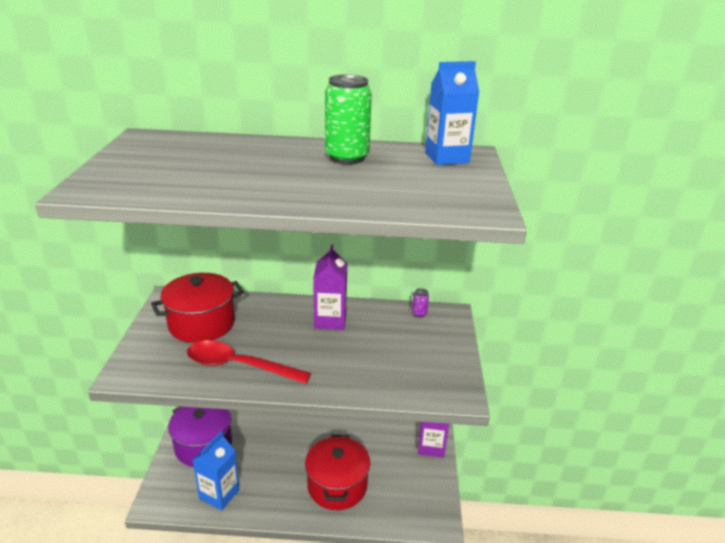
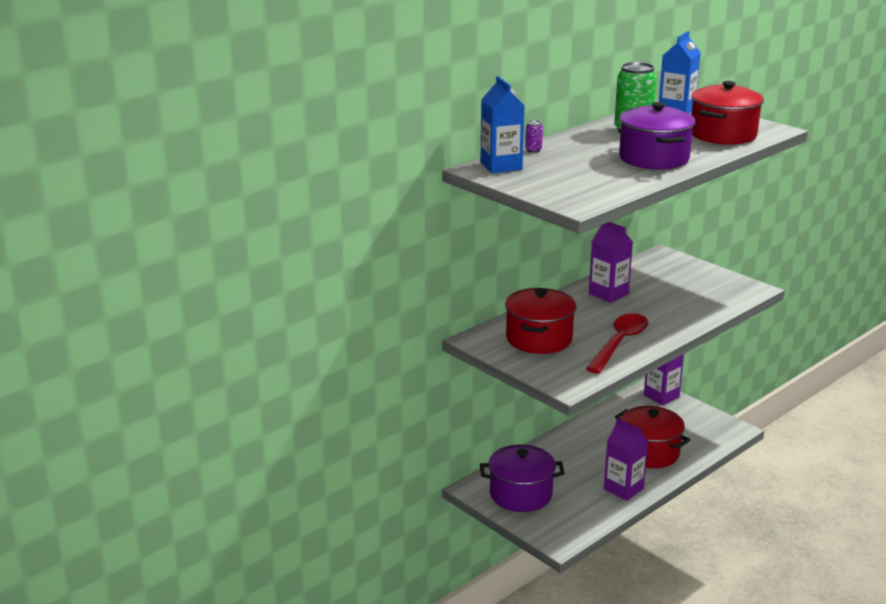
camera: 45 degrees left, 5 degrees down
red spoon [187,340,311,384] -> red spoon turned 150 degrees clockwise [586,313,648,374]
blue carton [193,431,240,511] -> blue carton moved to [480,76,525,173]
purple can [412,288,429,318] -> purple can moved to [525,120,543,153]
none -> purple carton [604,418,649,501]
none -> purple pot [619,102,696,170]
none -> red pot [691,81,764,145]

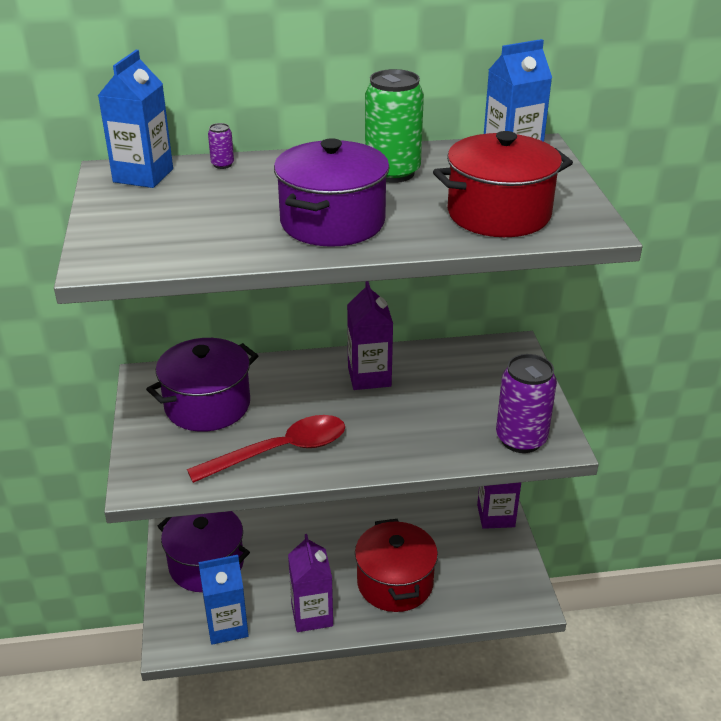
camera: 35 degrees right, 10 degrees up
red pot [505,288,576,354] -> purple pot [146,338,258,432]
none -> blue carton [199,555,249,645]
none -> purple can [496,354,557,453]

